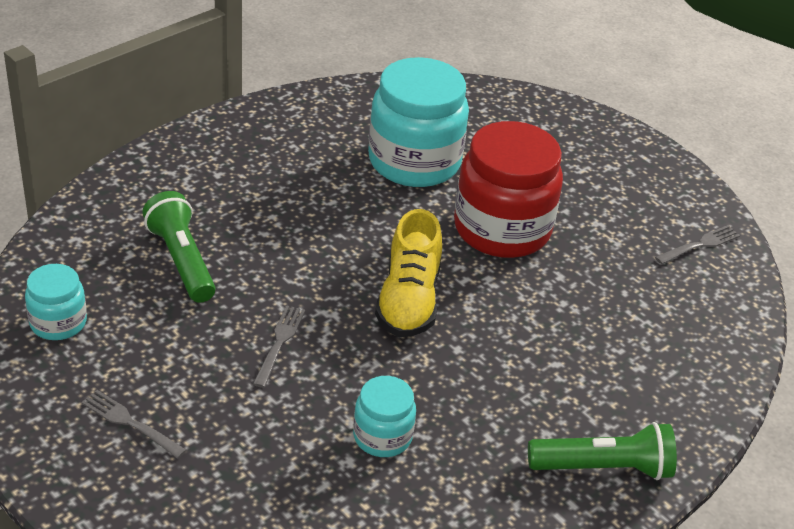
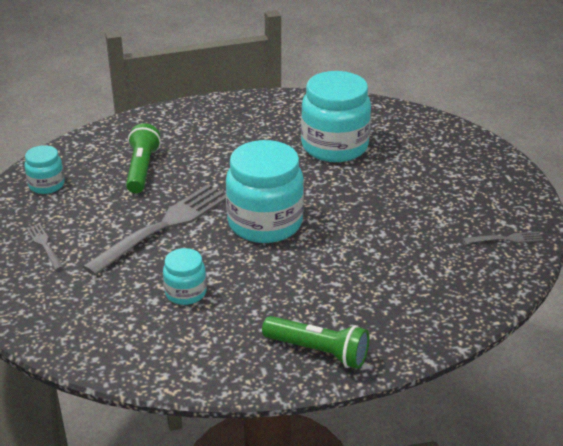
camera: 30 degrees right, 5 degrees down
grey fork [253,305,305,388] -> grey fork [83,184,226,276], size x2.26
yellow shoe [375,209,442,337] -> turquoise jar [226,140,304,243]
red jar [454,121,563,258] -> none

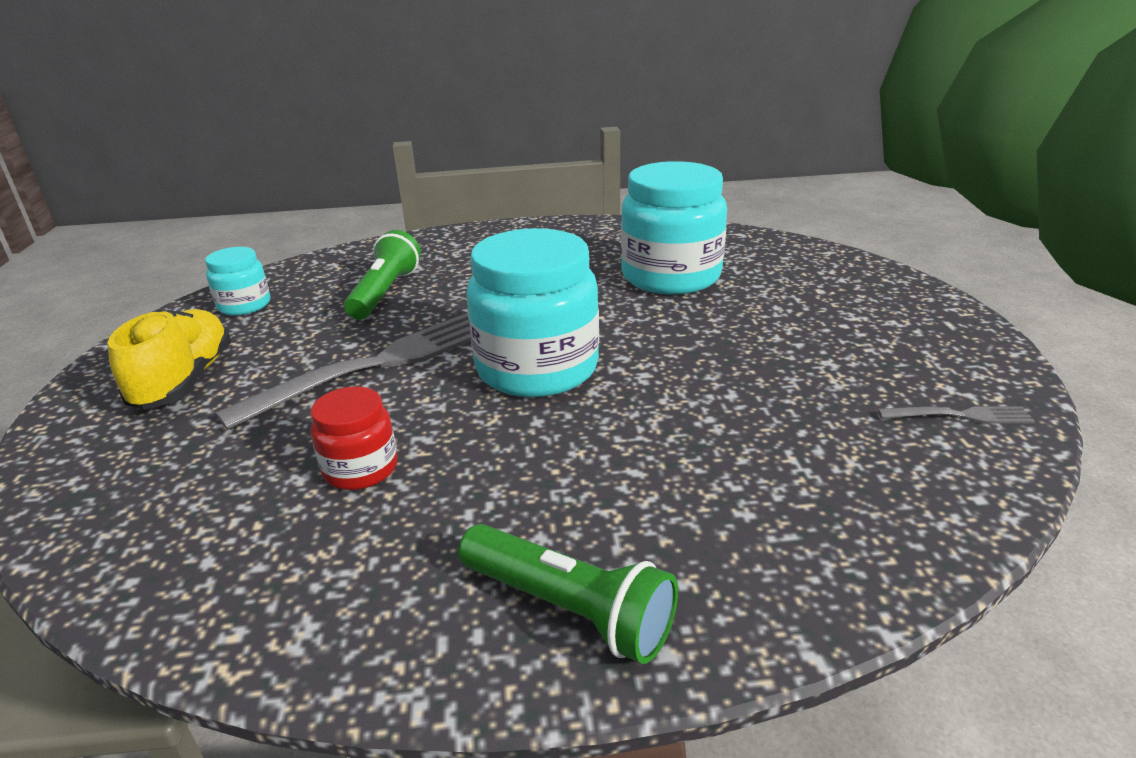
camera: 10 degrees right, 5 degrees down
grey fork [26,224,63,270] -> yellow shoe [108,309,232,410]
turquoise jar [163,248,206,305] -> red jar [311,387,398,490]

